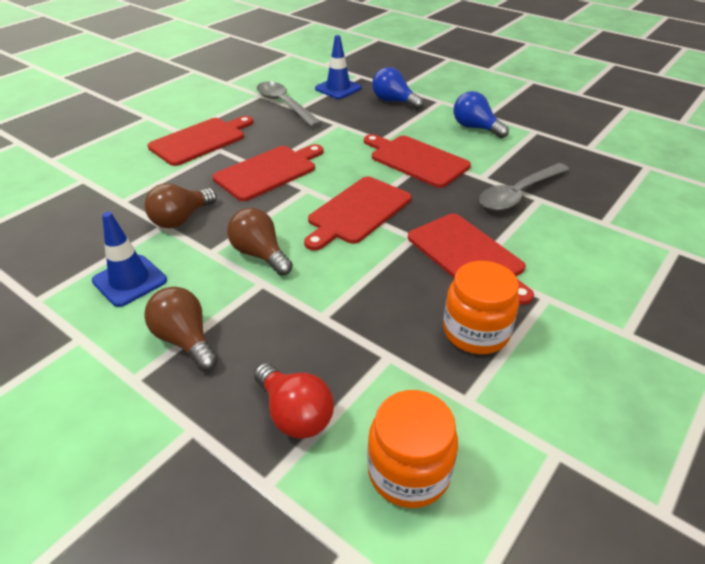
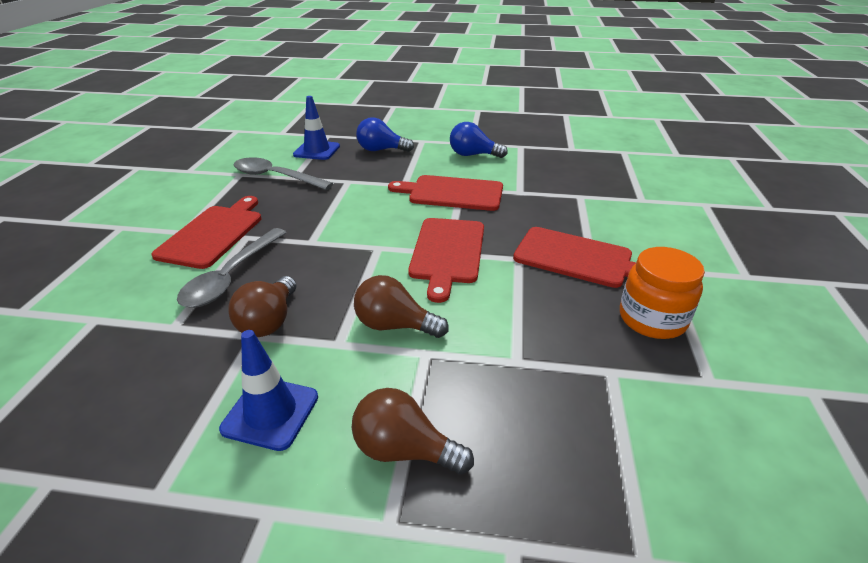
camera: 30 degrees left, 5 degrees down
red cutting board [213,144,323,201] -> none
red light bulb [254,363,334,439] -> none
orange jar [367,390,458,508] -> none
grey spoon [479,163,569,211] -> grey spoon moved to [177,228,287,308]

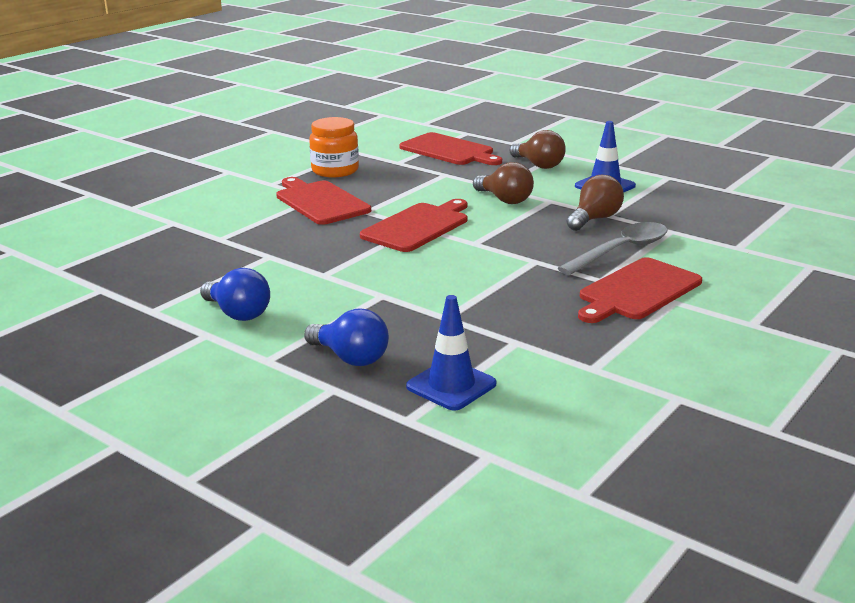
camera: 150 degrees left, 10 degrees down
grey spoon [234,157,333,190] -> none
red cutting board [388,175,503,211] -> red cutting board moved to [399,132,502,165]

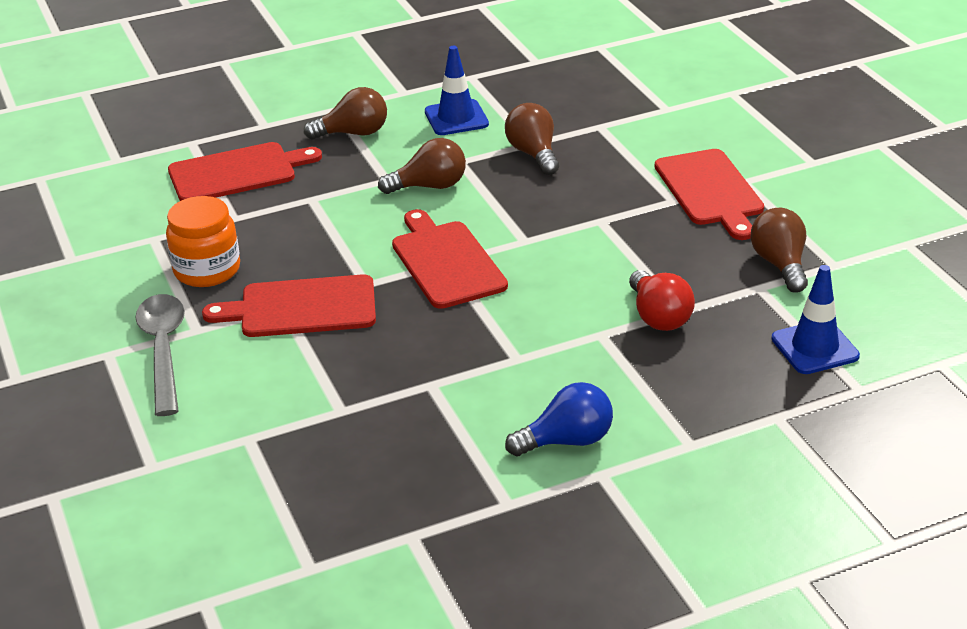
camera: 60 degrees left, 10 degrees up
blue light bulb [304,308,389,366] -> none
grey spoon [557,222,667,275] -> grey spoon moved to [135,294,185,416]
none -> red light bulb [629,270,695,331]
none -> brown light bulb [750,208,808,292]

